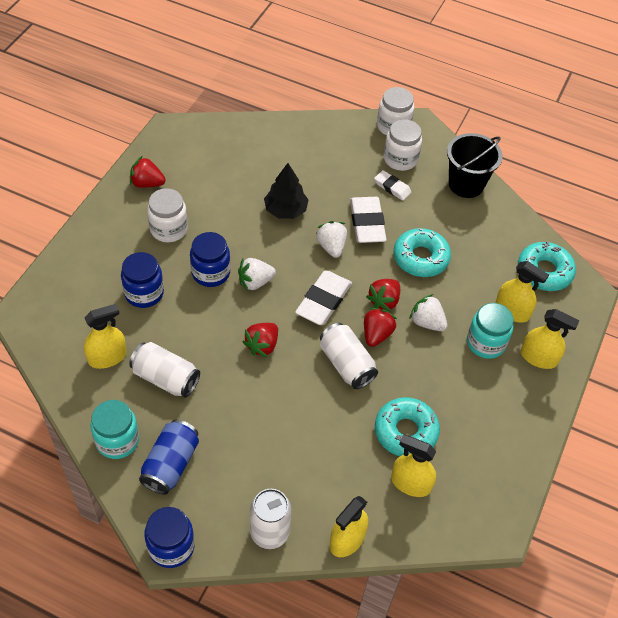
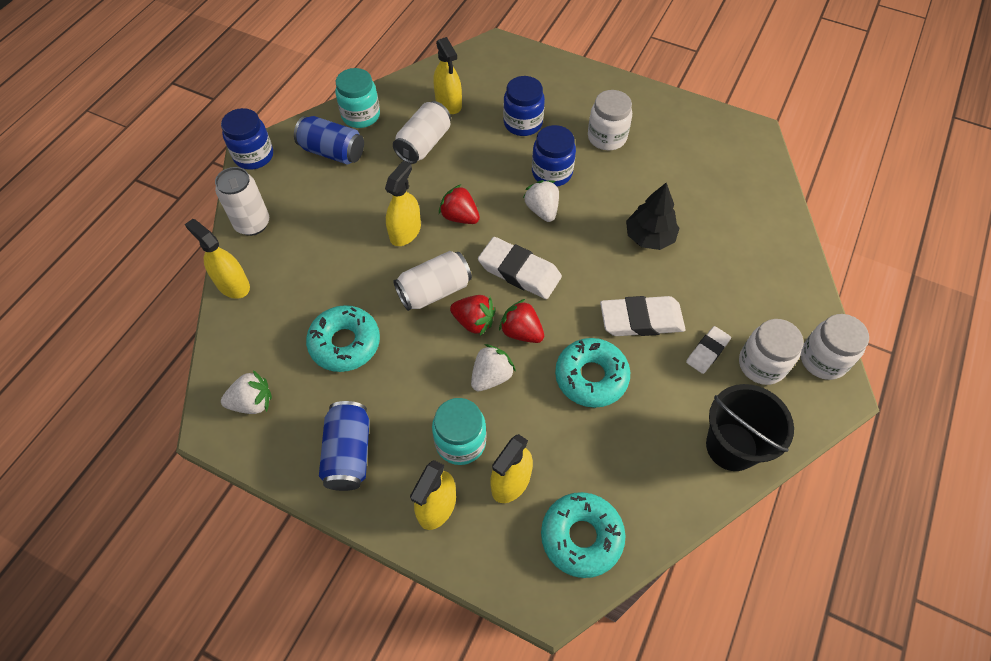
camera: 95 degrees right, 5 degrees up
red strawberry [130,156,166,188] -> none
white strawberry [316,221,347,258] -> white strawberry moved to [221,370,272,414]
yellow spray bottle [391,434,436,497] -> yellow spray bottle moved to [385,161,421,246]
none -> blue can [319,401,370,491]

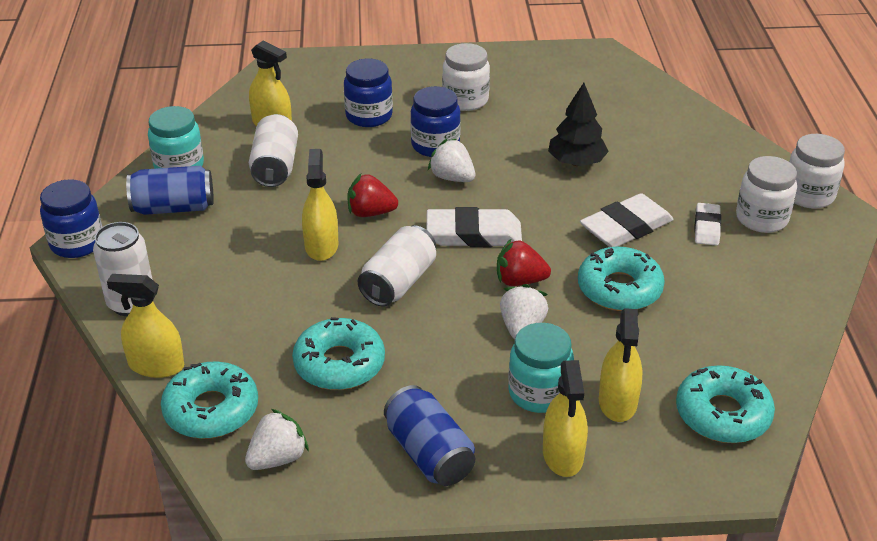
camera: 30 degrees left, 20 degrees down
red strawberry [450,295,496,336] -> none
black bucket [706,384,794,471] -> none
none -> turquoise donut [161,361,258,439]

